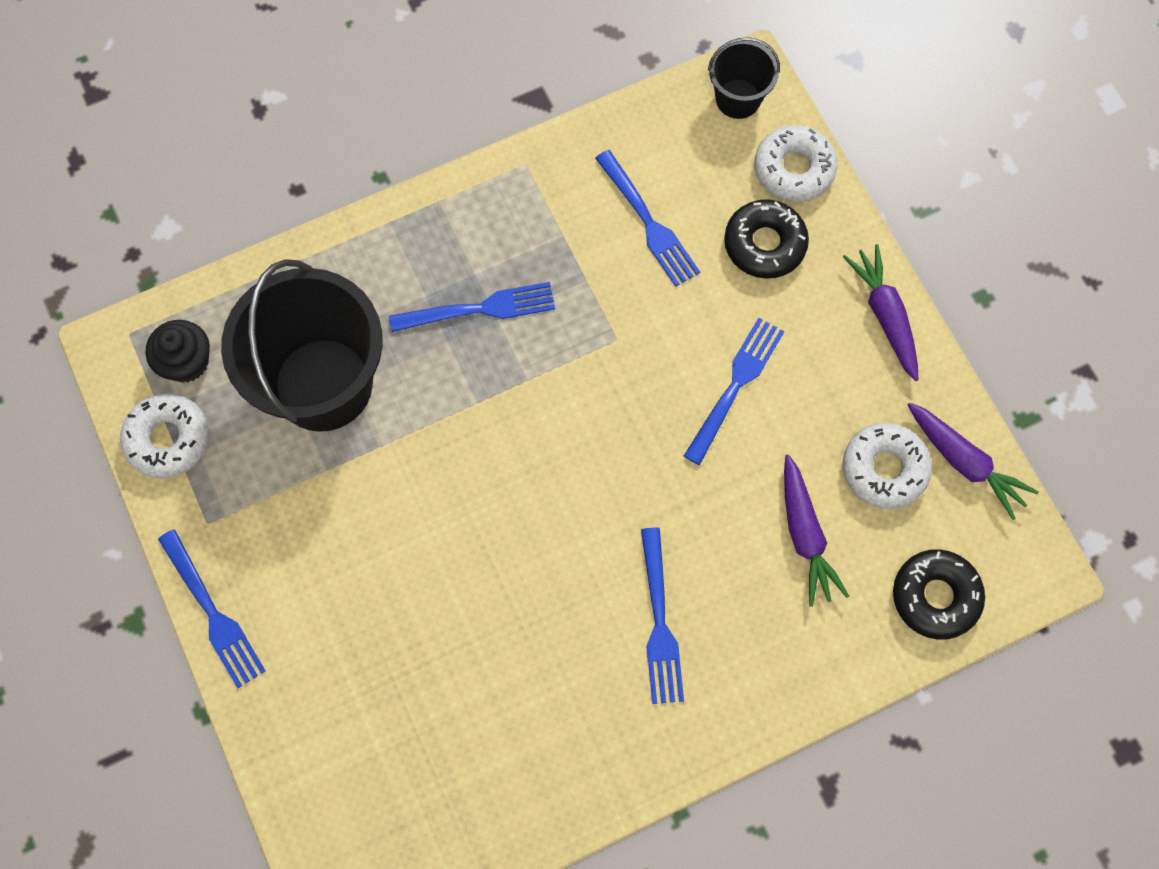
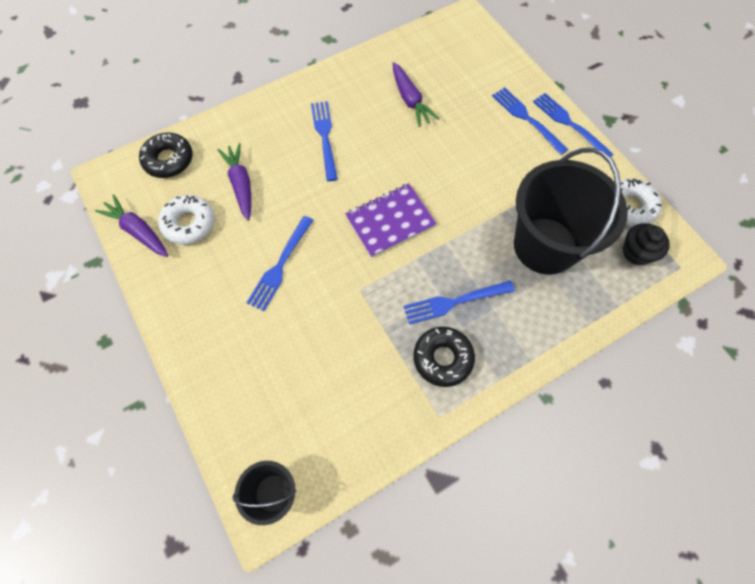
camera: 175 degrees right, 5 degrees down
blue fork [595,150,700,287] -> blue fork moved to [492,87,568,155]
black donut [724,199,809,279] -> black donut moved to [413,327,475,387]
white donut [755,125,837,202] -> none
purple carrot [843,244,918,381] -> purple carrot moved to [392,62,439,127]
none -> purple notebook [345,183,437,258]

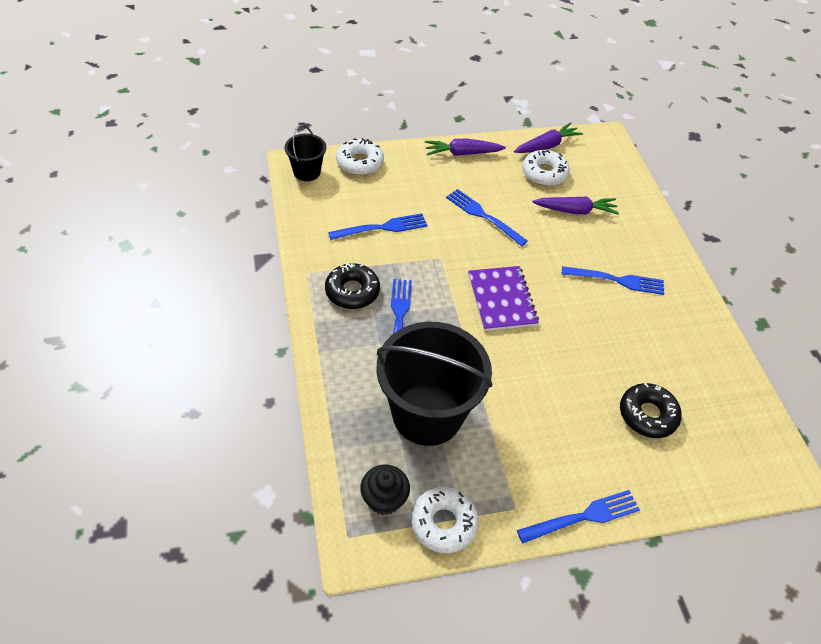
camera: 105 degrees right, 15 degrees down
black donut [139,132,193,178] -> black donut moved to [620,383,682,438]
purple carrot [392,62,439,127] -> purple carrot moved to [425,139,506,156]
blue fork [492,87,568,155] -> blue fork moved to [328,213,427,240]
none -> white donut [336,138,384,175]

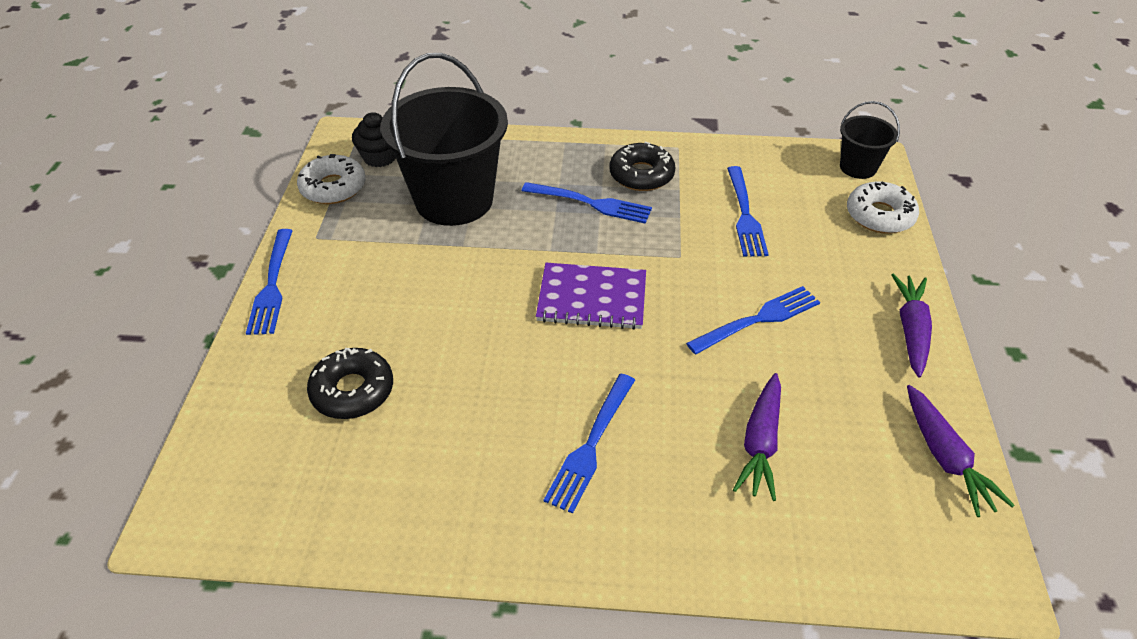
camera: 110 degrees right, 5 degrees down
white donut [522,150,570,186] -> none

